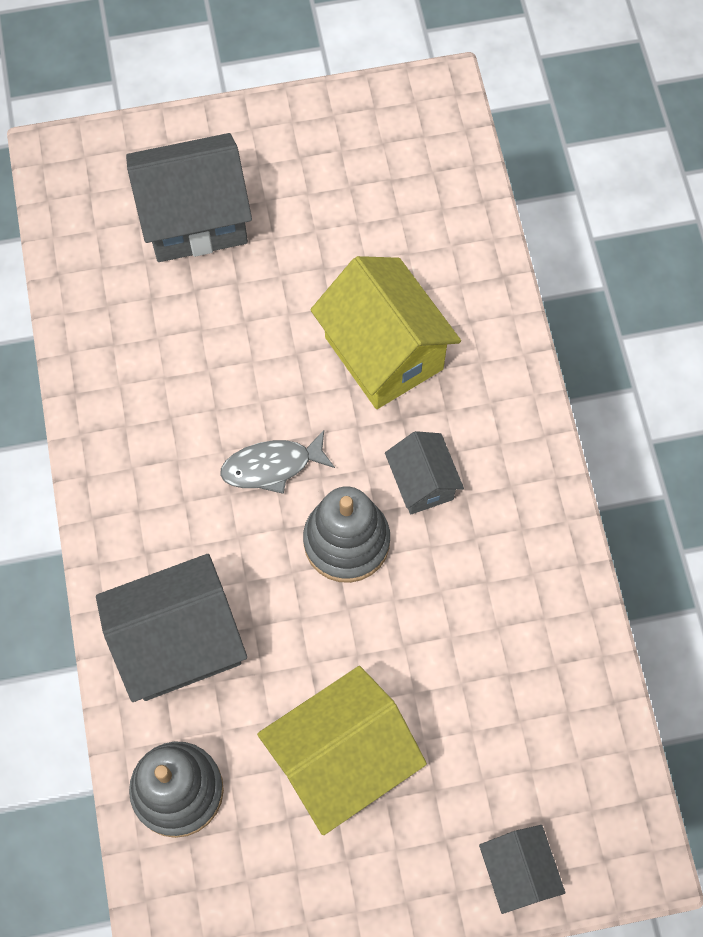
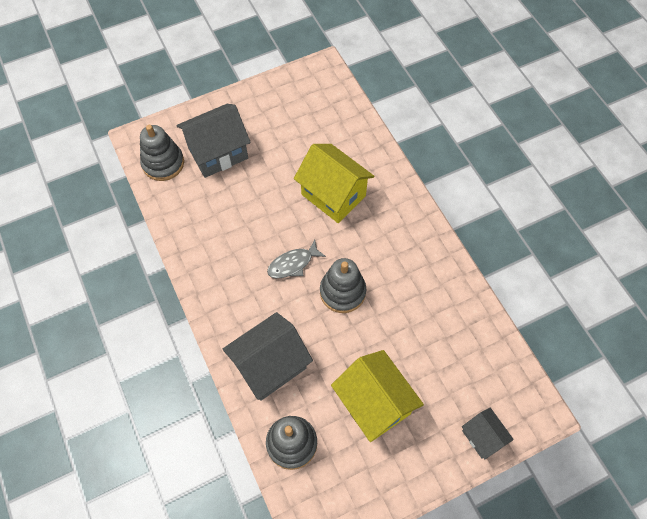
camera: 15 degrees left, 5 degrees down
yellow house [257,666,427,835] -> yellow house turned 75 degrees counterclockwise [331,350,424,442]
grey house [385,431,464,514] -> none
none -> grey stacking toy [140,125,184,181]

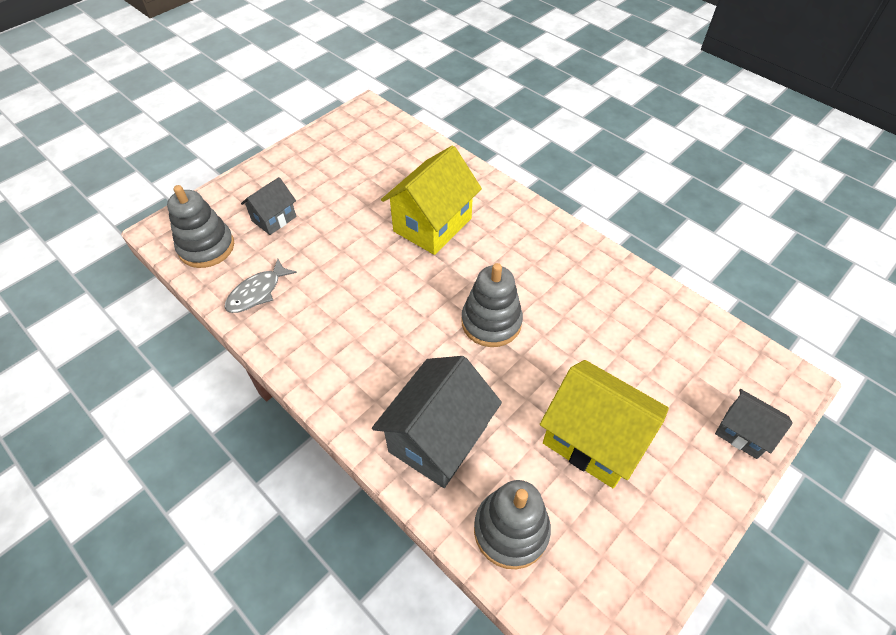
camera: 20 degrees left, 10 degrees down
grey house [176,104,251,178] -> grey house [241,177,296,235], size x0.56
grey fish [267,240,326,278] -> grey fish moved to [225,259,297,313]
yellow house [294,144,374,223] -> yellow house turned 75 degrees counterclockwise [381,145,482,255]

